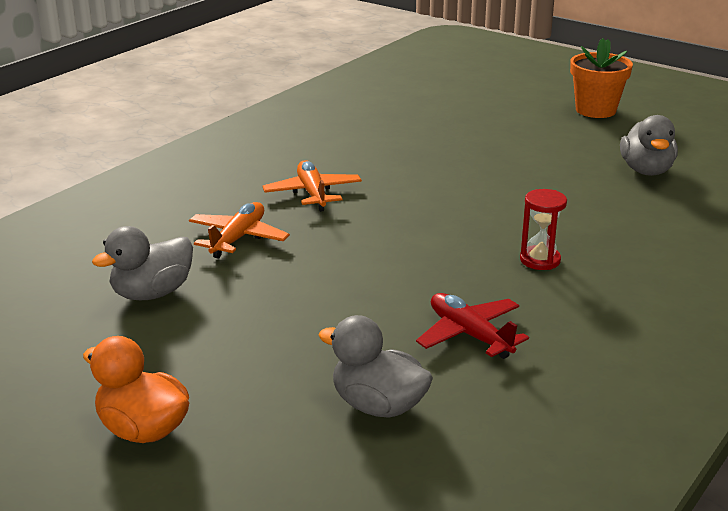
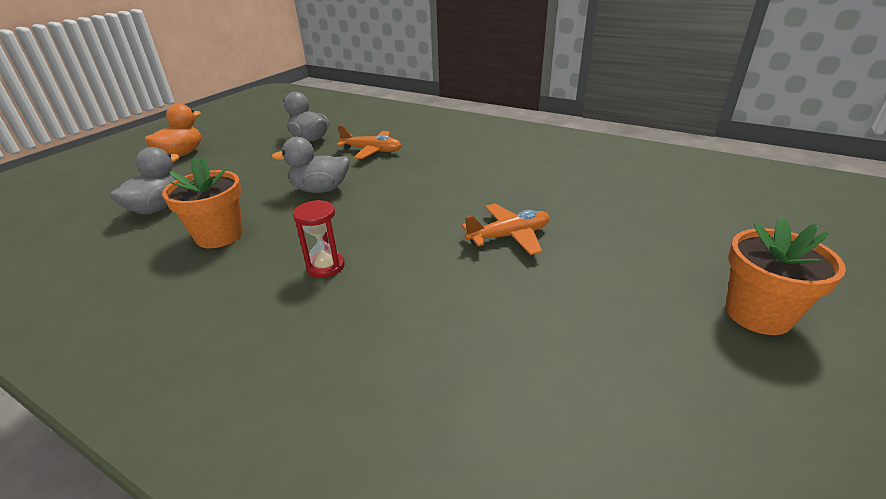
camera: 85 degrees right, 5 degrees up
orange plane [262,160,362,212] -> orange plane moved to [462,204,550,255]
red plane [416,293,529,359] -> orange flower pot [162,157,243,248]
grey duck [620,115,678,176] -> grey duck moved to [272,137,350,193]

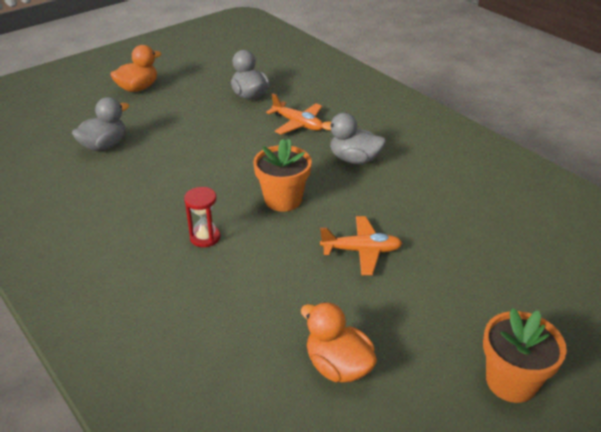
camera: 20 degrees right, 5 degrees up
orange flower pot [162,157,243,248] -> orange flower pot moved to [253,139,312,212]
grey duck [272,137,350,193] -> grey duck moved to [321,113,386,164]
none -> orange duck [301,302,377,383]

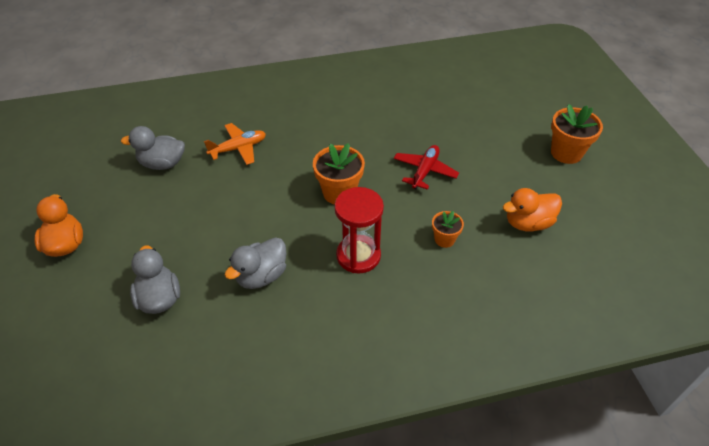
camera: 65 degrees left, 10 degrees up
red hourglass [184,187,220,247] -> red hourglass [334,187,384,273], size x1.62
orange plane [320,216,402,275] -> red plane [394,145,459,190]
grey duck [321,113,386,164] -> grey duck moved to [225,237,286,289]
none -> orange flower pot [432,211,464,248]

